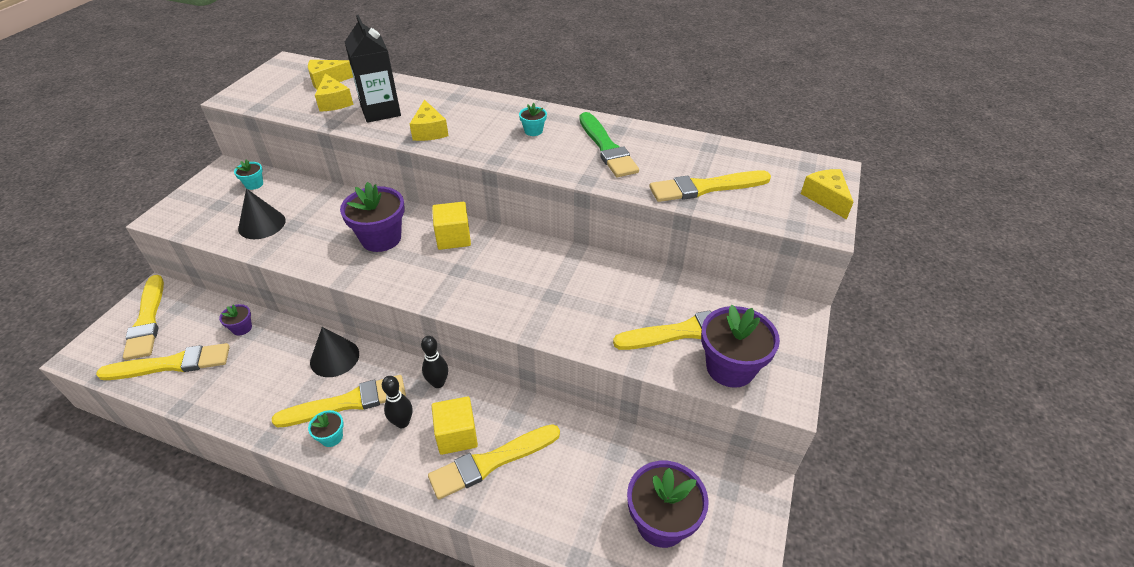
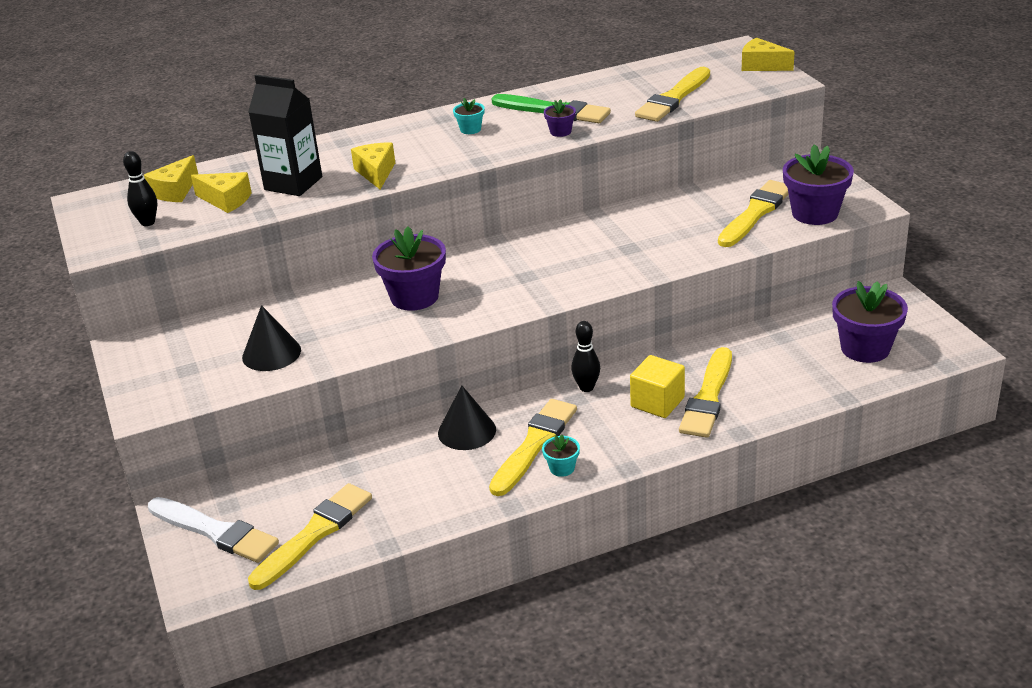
camera: 40 degrees left, 10 degrees down
yellow brush [123,275,164,360] -> white brush [148,497,279,563]
purple flower pot [219,304,252,336] -> purple flower pot moved to [544,99,576,137]
turquoise flower pot [234,160,263,190] -> none
black bowling pin [382,376,412,428] -> black bowling pin moved to [123,151,157,226]
yellow cheese [410,100,449,141] -> yellow cheese turned 135 degrees counterclockwise [351,143,395,190]
yellow cube [432,202,471,250] -> none

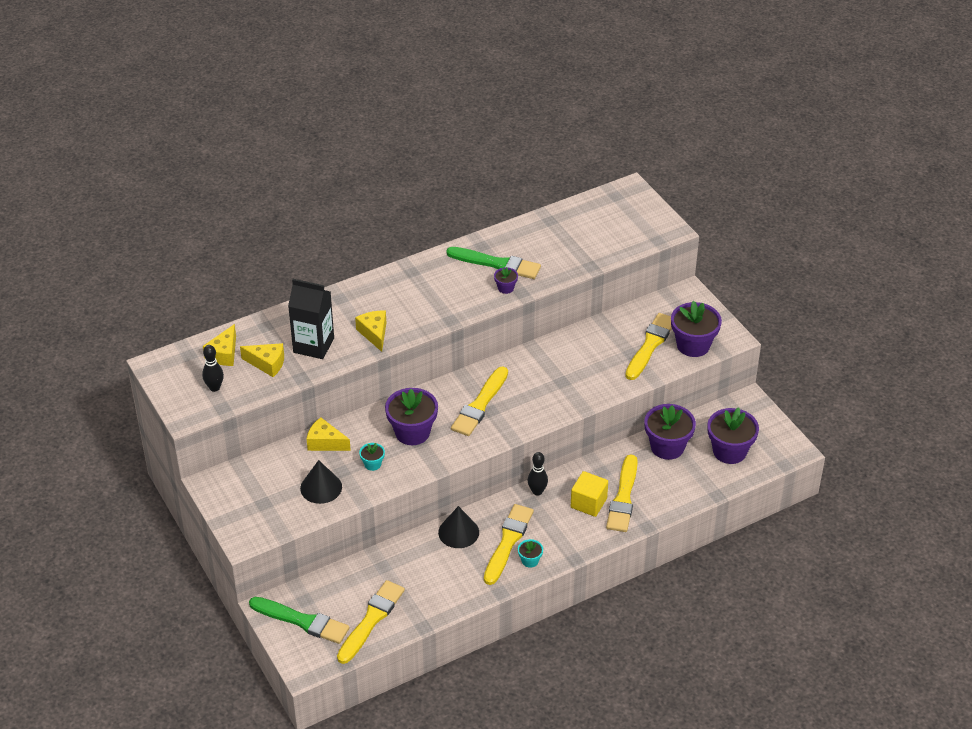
camera: 10 degrees left, 10 degrees up
white brush [148,497,279,563] -> green brush [249,597,350,644]
turquoise flower pot [453,98,485,134] -> turquoise flower pot moved to [359,443,385,471]
yellow brush [635,67,710,122] -> yellow brush moved to [451,367,508,436]
yellow cheese [742,37,795,71] -> yellow cheese moved to [307,417,351,451]
none -> purple flower pot [644,404,696,460]

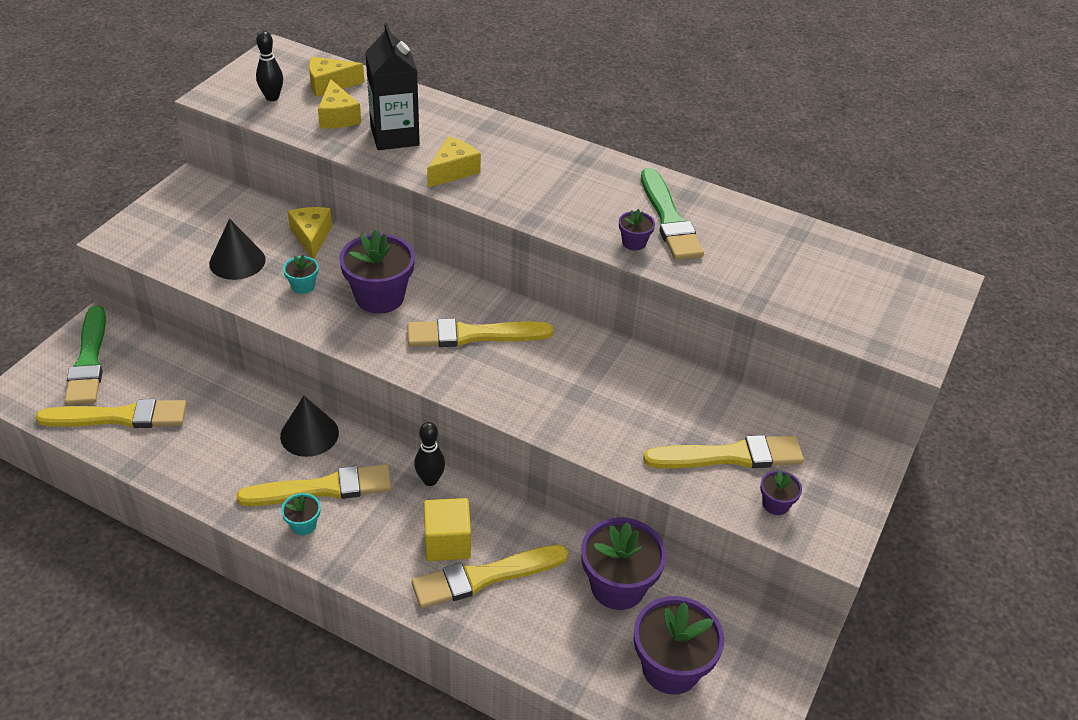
camera: 55 degrees right, 0 degrees up
purple flower pot [671,301,722,357] -> purple flower pot [760,470,802,515], size x0.48

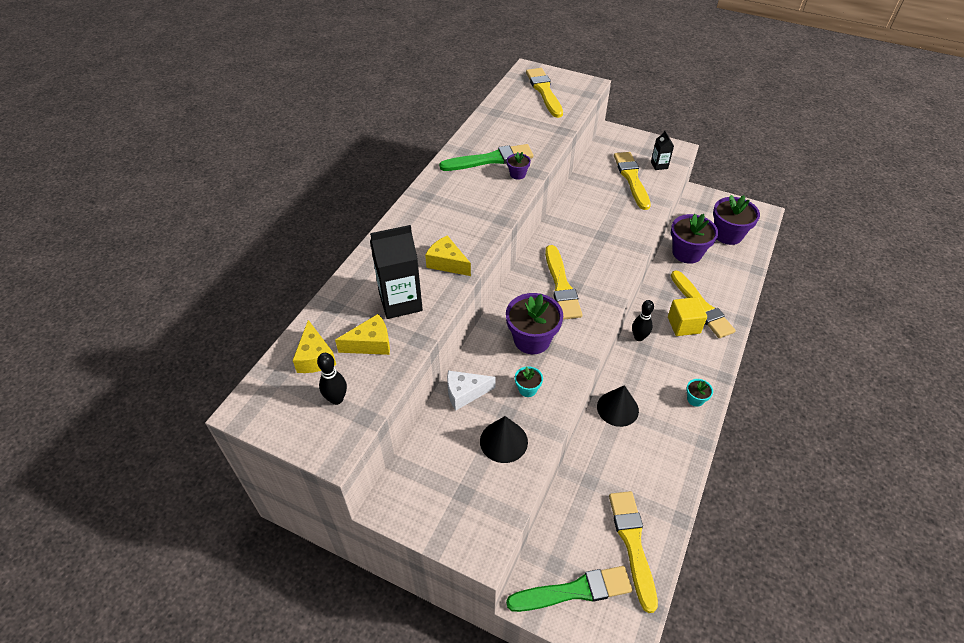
camera: 90 degrees left, 5 degrees up
yellow brush [237,464,392,506] -> yellow brush moved to [526,68,563,118]
yellow cheese [288,207,332,259] -> white cheese [447,370,496,411]
purple flower pot [760,470,802,515] -> black carton [651,130,674,170]

